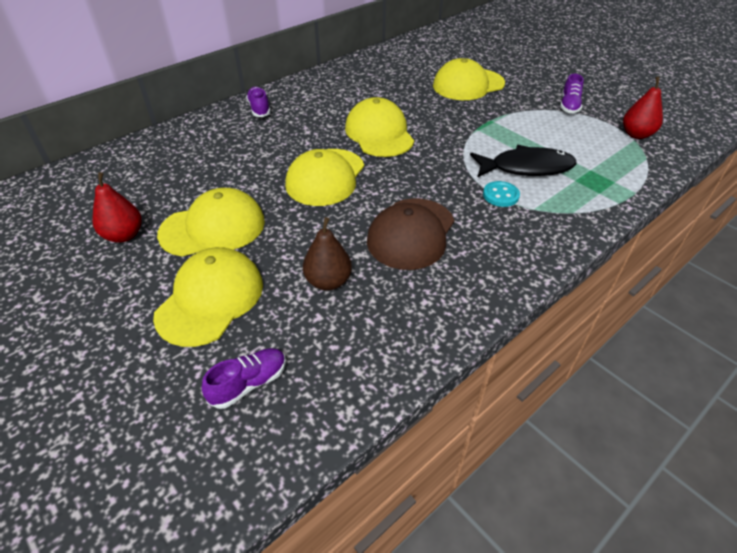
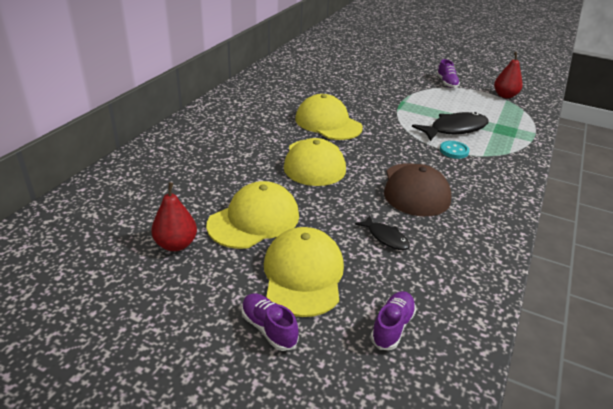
camera: 25 degrees left, 10 degrees down
purple shoe [246,87,271,117] -> purple shoe moved to [241,293,299,351]
brown pear [303,217,352,291] -> black fish [355,215,410,250]
yellow cap [433,58,505,100] -> none

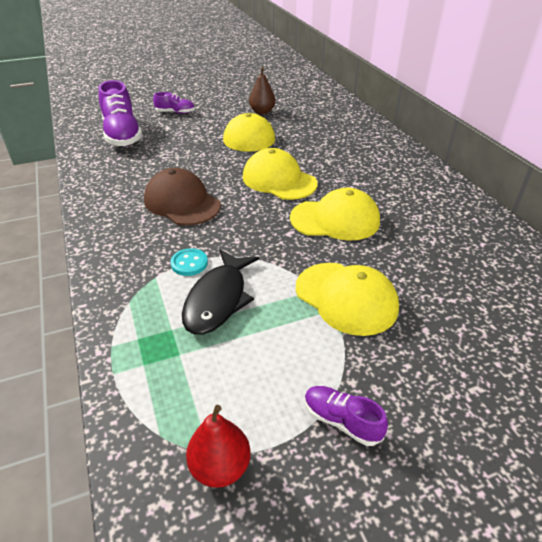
camera: 135 degrees right, 5 degrees up
red pear [151,182,197,251] -> brown pear [249,67,276,115]
yellow cap [264,227,344,317] -> yellow cap moved to [296,263,399,336]
black fish [355,215,410,250] -> none
purple shoe [370,291,416,350] -> purple shoe [99,80,142,146], size x2.01

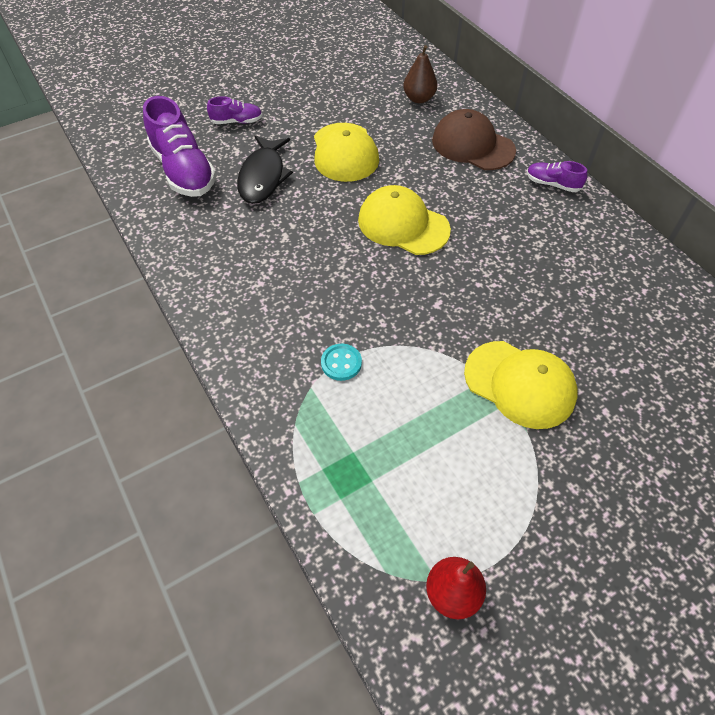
camera: 10 degrees left, 15 degrees up
brown cap [144,168,221,225] -> brown cap moved to [432,109,516,170]
black fish [182,249,259,335] -> black fish moved to [237,135,293,204]
brown pear [249,67,276,115] -> brown pear moved to [403,45,437,103]
yellow cap [290,188,380,241] -> none
purple shoe [305,386,388,446] -> purple shoe moved to [527,161,587,192]

